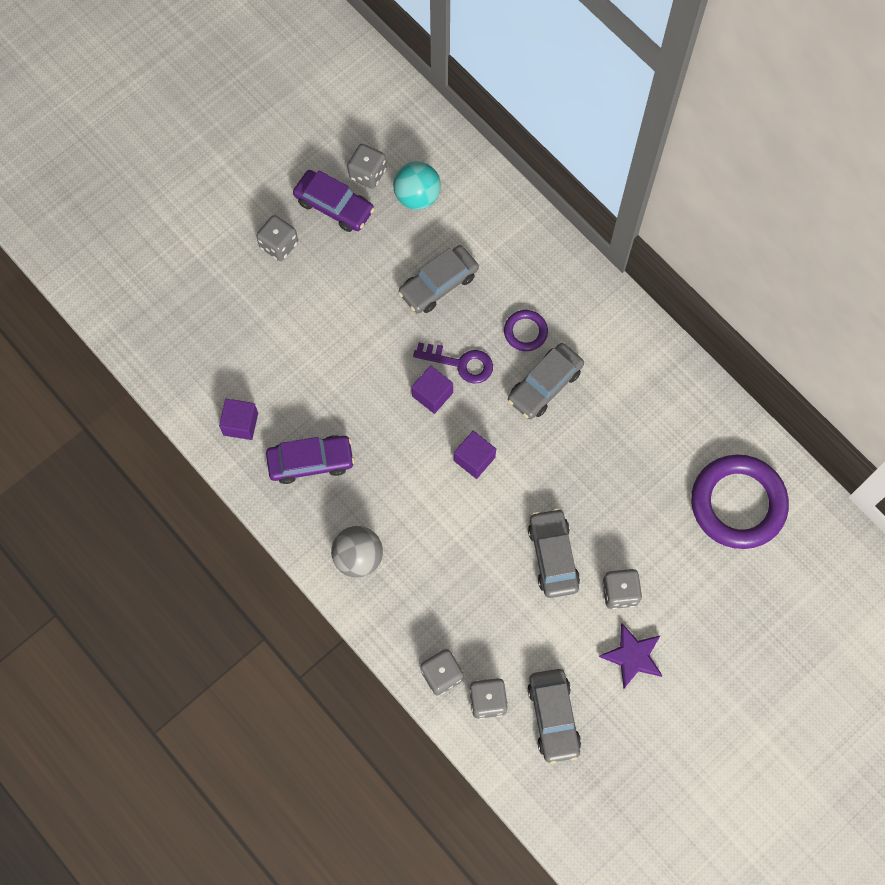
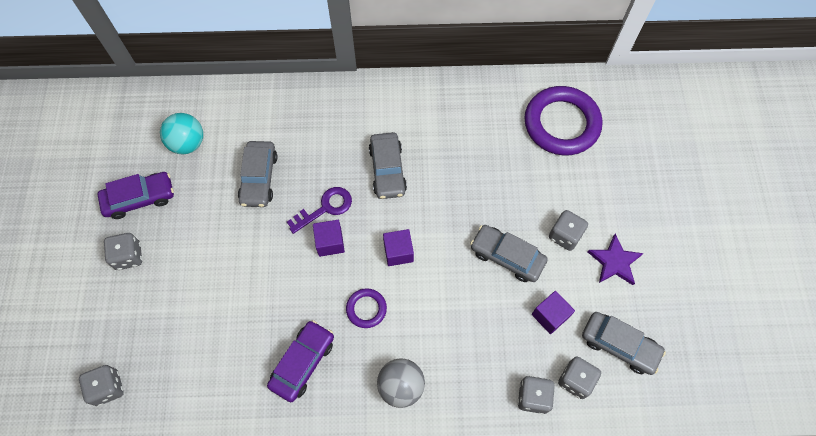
camera: 50 degrees left, 5 degrees down
purple cube [219,399,258,440] -> purple cube moved to [532,291,575,334]
grey dice [348,144,386,189] -> grey dice moved to [79,365,124,406]
purple ring [504,310,548,351] -> purple ring moved to [346,288,387,328]

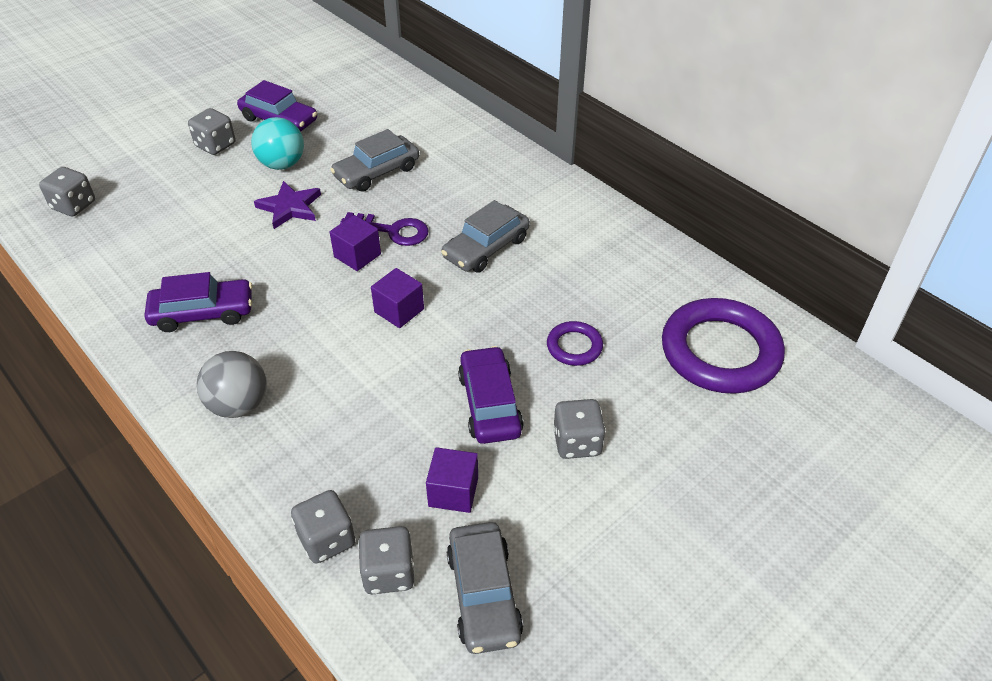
camera: 50 degrees right, 20 degrees down
turquoise ball [160,113,203,154] -> turquoise ball moved to [251,117,304,170]
purple ring [346,288,387,328] -> purple ring moved to [547,321,603,366]
grey car [470,225,548,282] -> purple car [458,346,524,444]
purple star [588,234,644,285] -> purple star moved to [254,181,321,229]

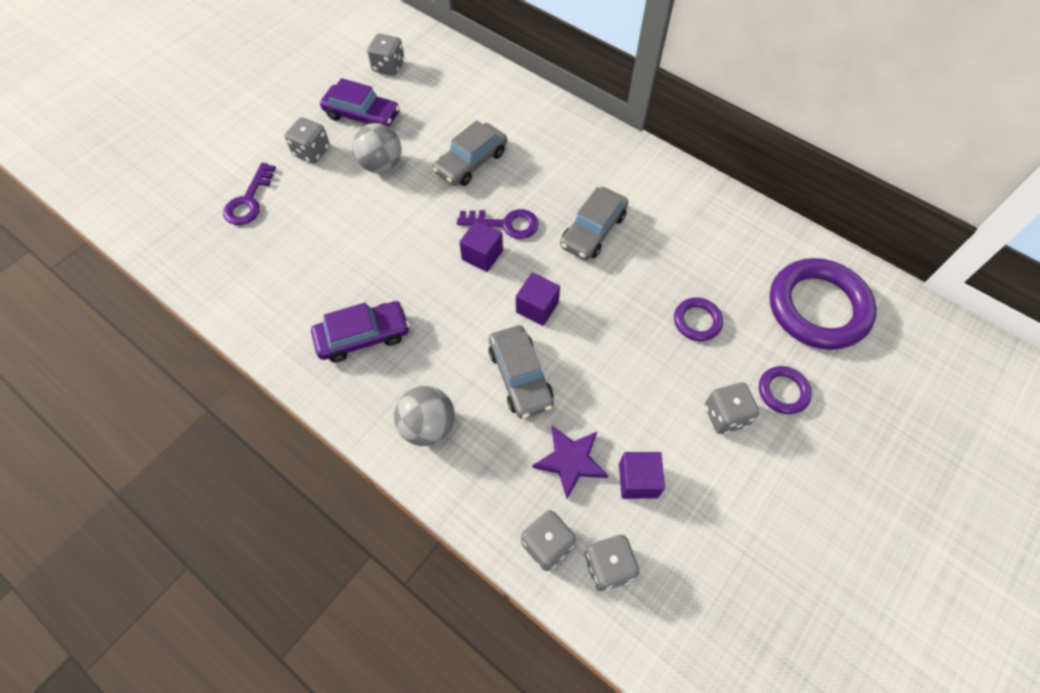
camera: 10 degrees left, 15 degrees up
grey dice [39,167,95,216] -> grey dice moved to [367,33,404,76]
turquoise ball [251,117,304,170] -> grey ball [352,123,401,173]
purple star [254,181,321,229] -> purple star moved to [532,426,608,499]
grey car [447,522,523,654] -> grey car moved to [489,325,554,419]
purple car [458,346,524,444] -> none
none -> purple key [223,163,276,225]
none -> purple ring [759,366,812,414]

